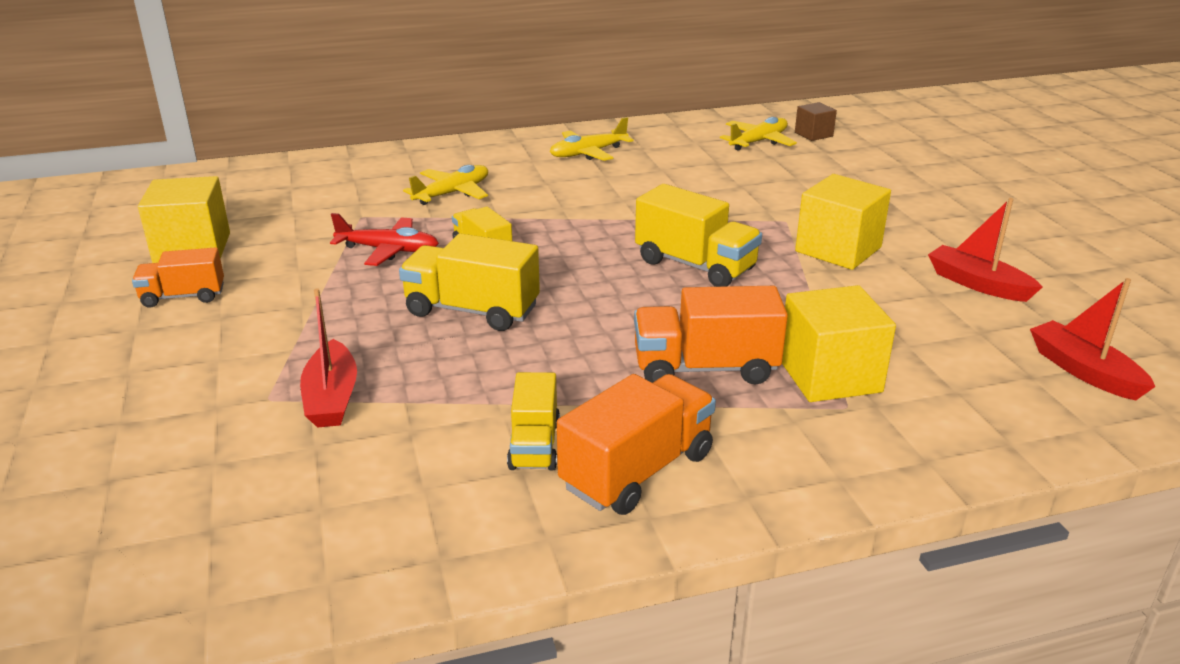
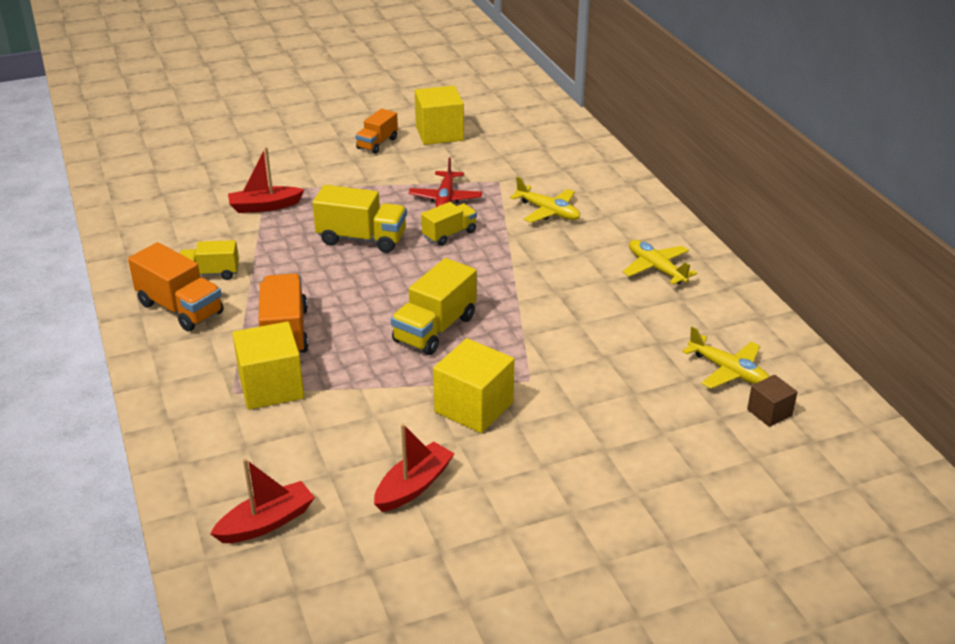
camera: 85 degrees right, 5 degrees up
orange truck [132,247,224,308] -> orange truck turned 135 degrees counterclockwise [355,109,398,154]
yellow truck [399,233,540,331] -> yellow truck turned 90 degrees clockwise [313,185,407,253]

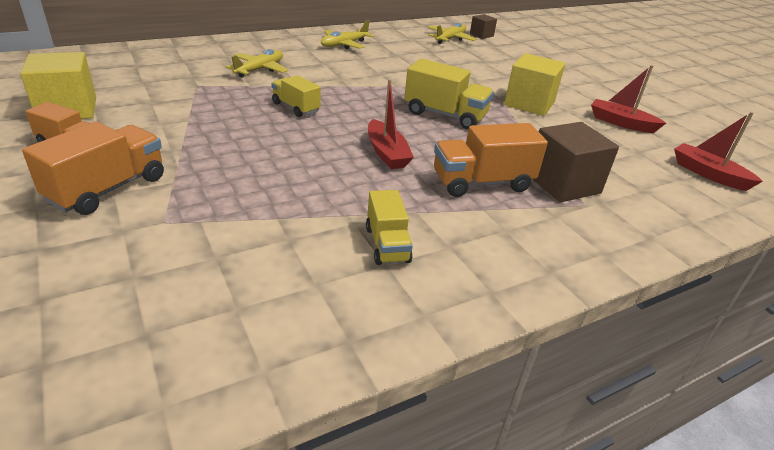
camera: 100 degrees left, 0 degrees up
orange truck [128,242,224,332] -> orange truck moved to [22,121,164,215]
red boat [228,147,304,213] -> red boat moved to [368,79,414,169]
yellow cube [232,322,304,410] -> brown cube [533,122,619,202]
yellow truck [313,185,407,253] -> none
red plane [409,157,482,207] -> none

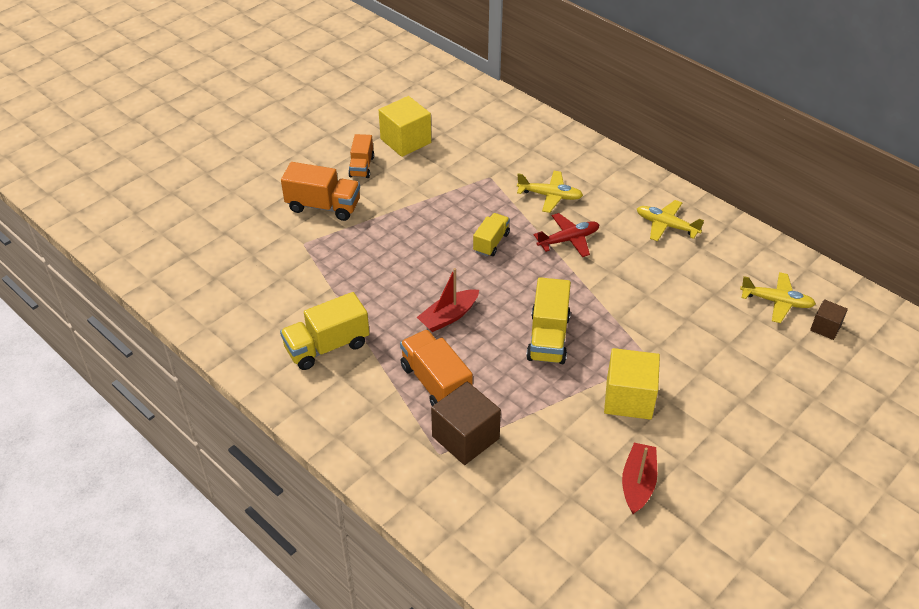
camera: 75 degrees right, 10 degrees up
yellow truck [366,190,413,265] -> yellow truck [280,292,369,370], size x1.58
red boat [674,112,763,191] -> none
none -> red plane [534,213,599,257]

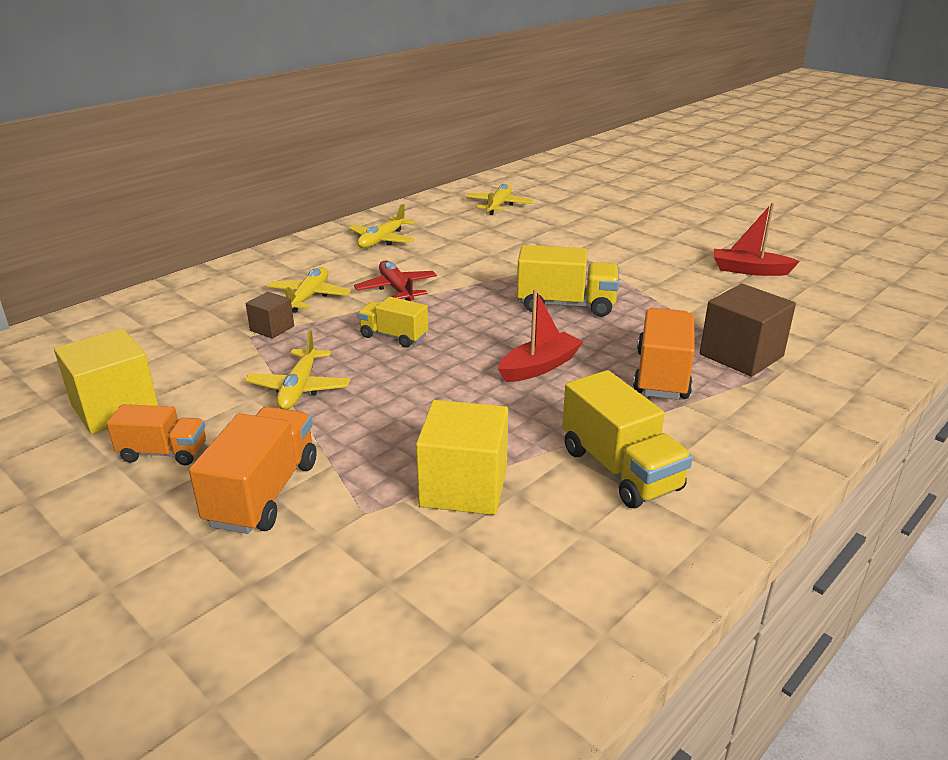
camera: 90 degrees left, 15 degrees down
orange truck [400,330,473,406] -> orange truck turned 135 degrees clockwise [633,308,695,400]
red boat [417,268,479,332] -> red boat turned 90 degrees counterclockwise [498,289,583,382]
yellow cube [604,348,660,420] -> yellow cube moved to [416,400,508,515]
brown cube [810,299,848,340] -> brown cube moved to [246,292,294,339]
none -> yellow plane [245,330,351,409]

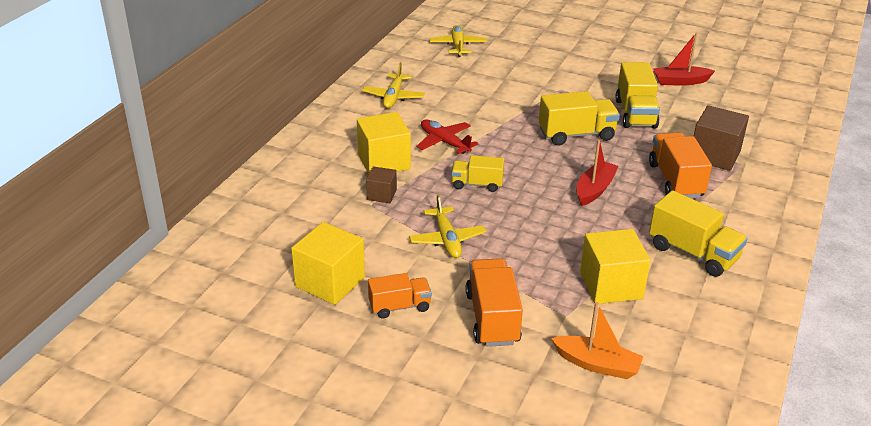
camera: 20 degrees left, 5 degrees up
yellow plane [267,267,351,313] -> yellow cube [357,112,411,174]
none -> orange boat [551,302,644,379]
none -> yellow truck [615,62,660,128]

